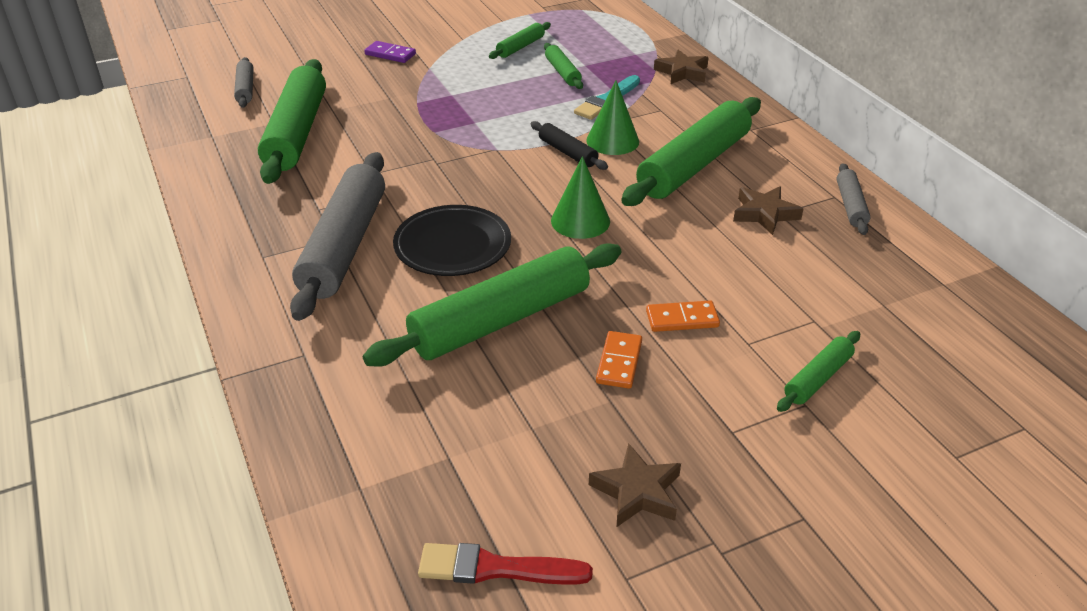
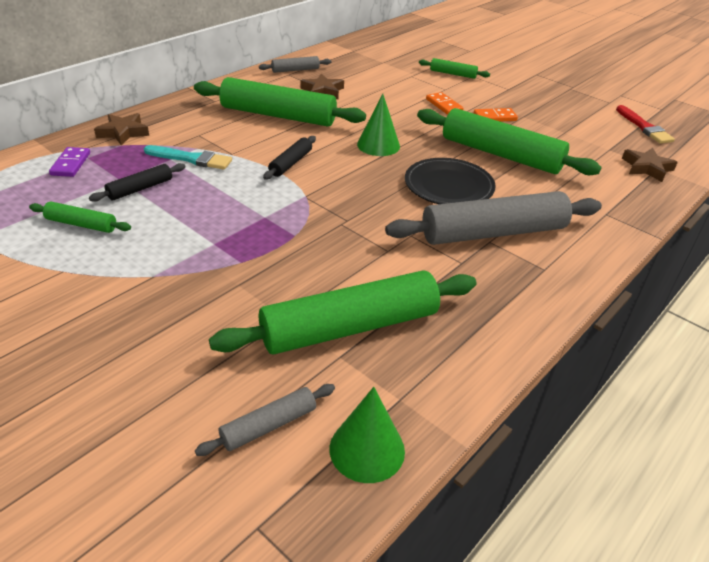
camera: 115 degrees left, 0 degrees up
purple domino [364,41,416,63] -> purple domino moved to [49,147,90,177]
green rolling pin [544,43,583,89] -> black rolling pin [89,163,185,202]
green cone [586,81,639,155] -> green cone moved to [330,387,405,483]
brown star [589,443,681,527] -> brown star moved to [622,148,678,182]

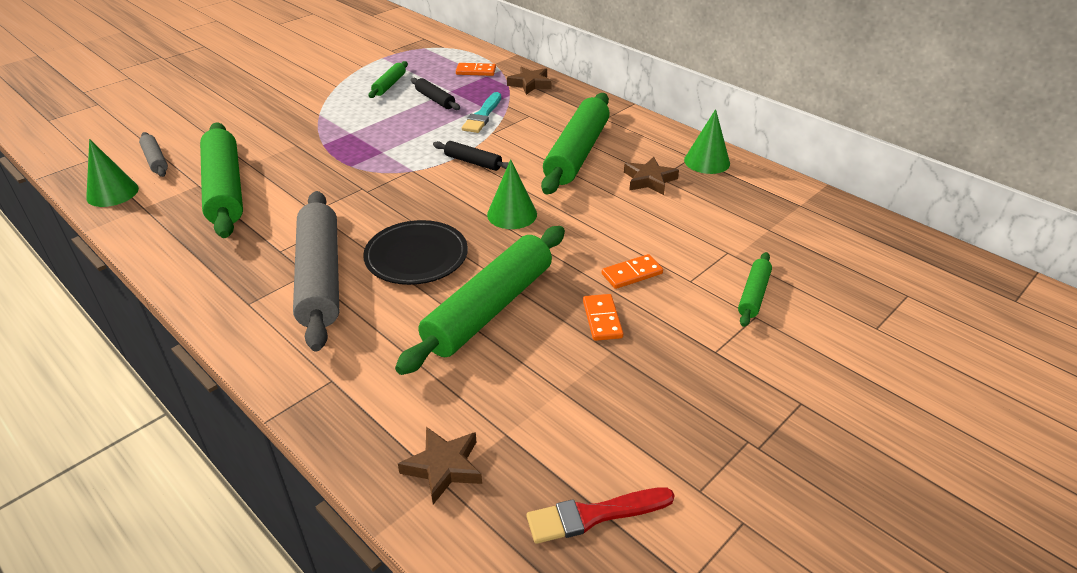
camera: 95 degrees right, 0 degrees up
purple domino [49,147,90,177] -> orange domino [456,63,496,76]
grey rolling pin [259,56,331,73] -> green cone [684,109,730,174]

